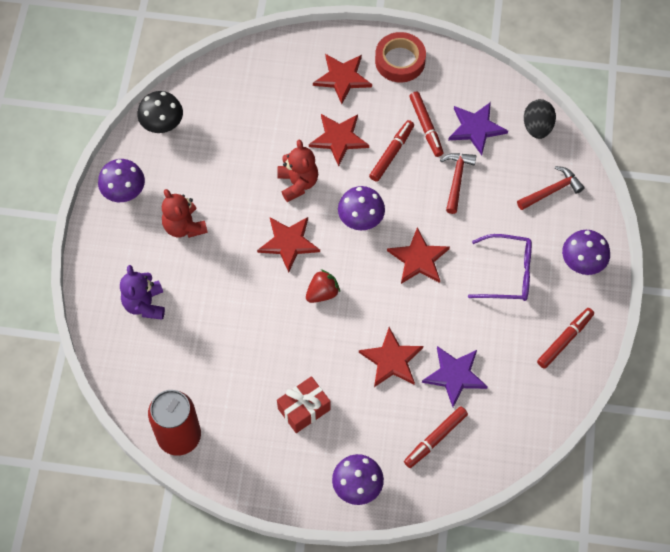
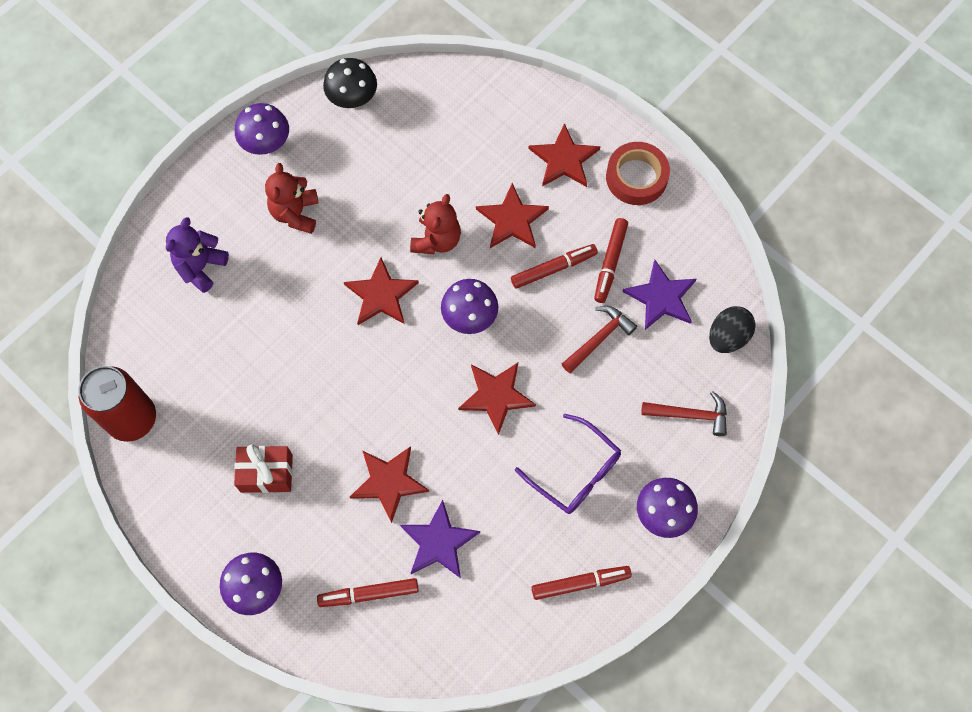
camera: 35 degrees right, 5 degrees up
red strawberry [306,269,340,303] -> none

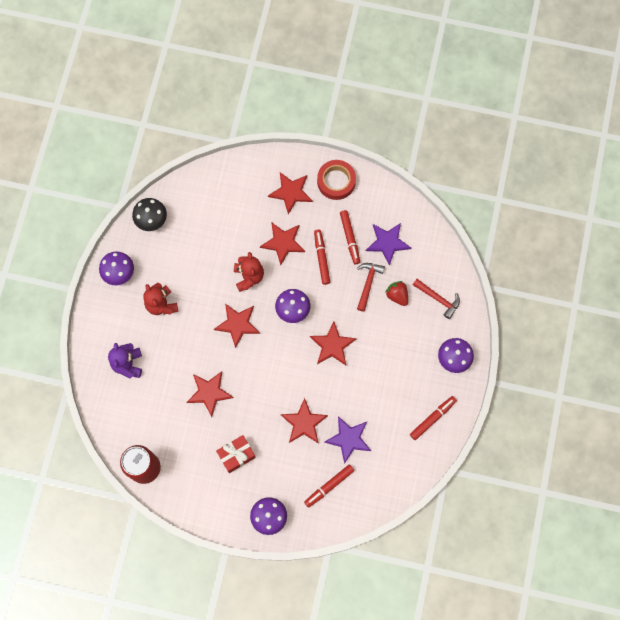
camera: 30 degrees left, 5 degrees up
red marker [511,244,598,289] -> red marker turned 45 degrees counterclockwise [314,230,330,285]
purple glasses [515,414,621,514] -> none
red hammer [641,391,727,436] -> red hammer turned 60 degrees clockwise [413,279,460,319]
black egg [709,306,755,353] -> none
none -> red star [186,371,234,417]
none -> red strawberry [385,281,408,306]

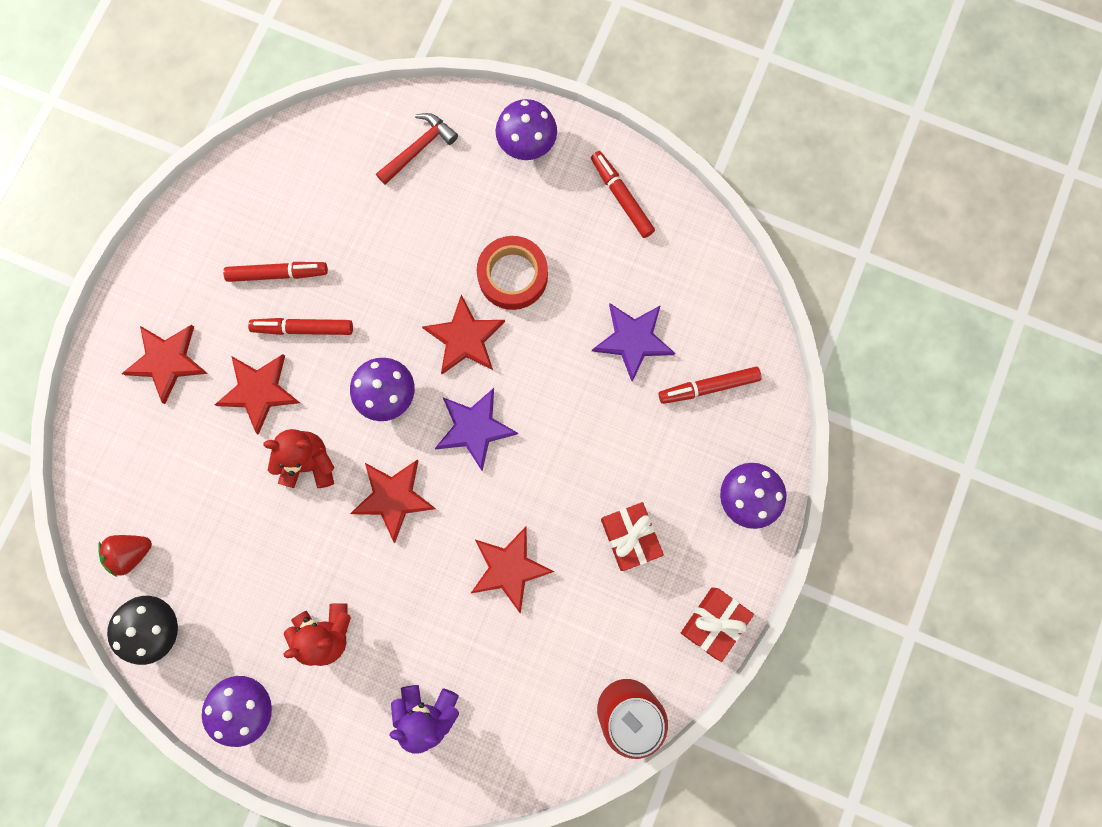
camera: 80 degrees left, 5 degrees up
red star [280,398,328,444] -> none
red marker [304,464,354,508] -> red marker turned 105 degrees clockwise [659,367,761,404]
red tape [317,160,356,200] -> red tape moved to [477,236,548,310]
red hammer [357,263,385,312] -> none
purple star [366,223,411,266] -> purple star moved to [435,388,518,471]
red strawberry [385,281,408,306] -> red strawberry moved to [98,535,152,577]
none -> red gift [681,587,754,662]

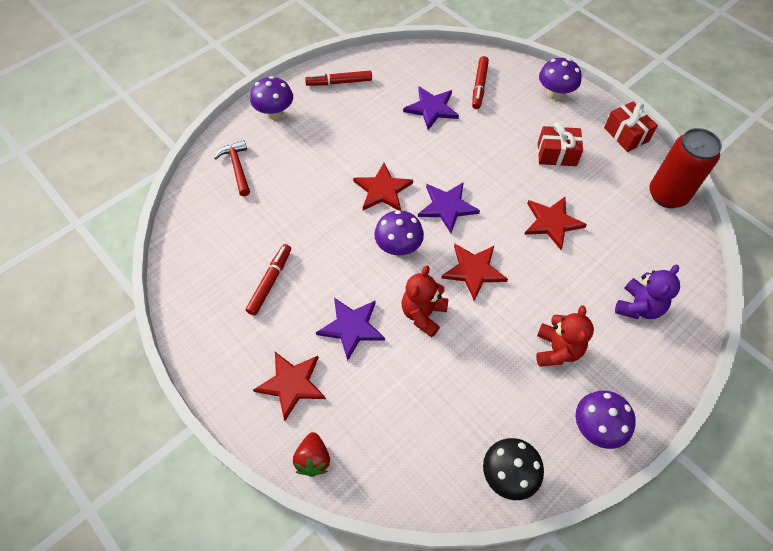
camera: 65 degrees left, 20 degrees down
red strawberry [98,535,152,577] -> red strawberry moved to [293,432,330,477]
red star [215,354,300,435] -> purple star [316,298,385,361]
red marker [248,318,353,335] -> none
red tape [477,236,548,310] -> none

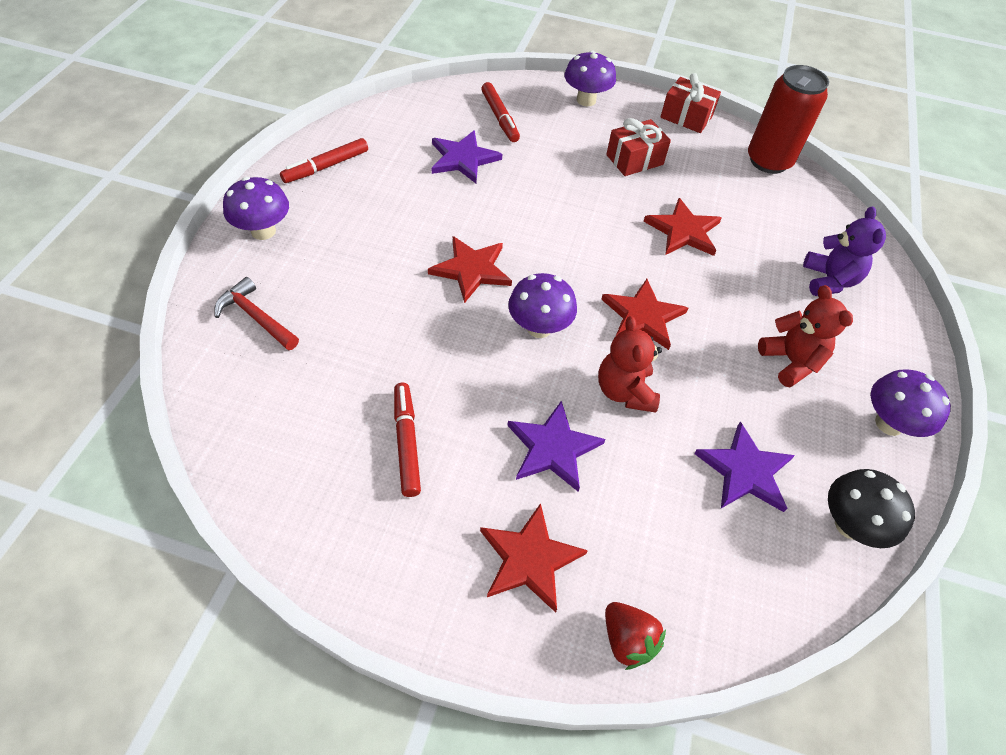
camera: 35 degrees left, 5 degrees down
purple star [418,182,480,233] -> purple star moved to [694,421,795,512]

